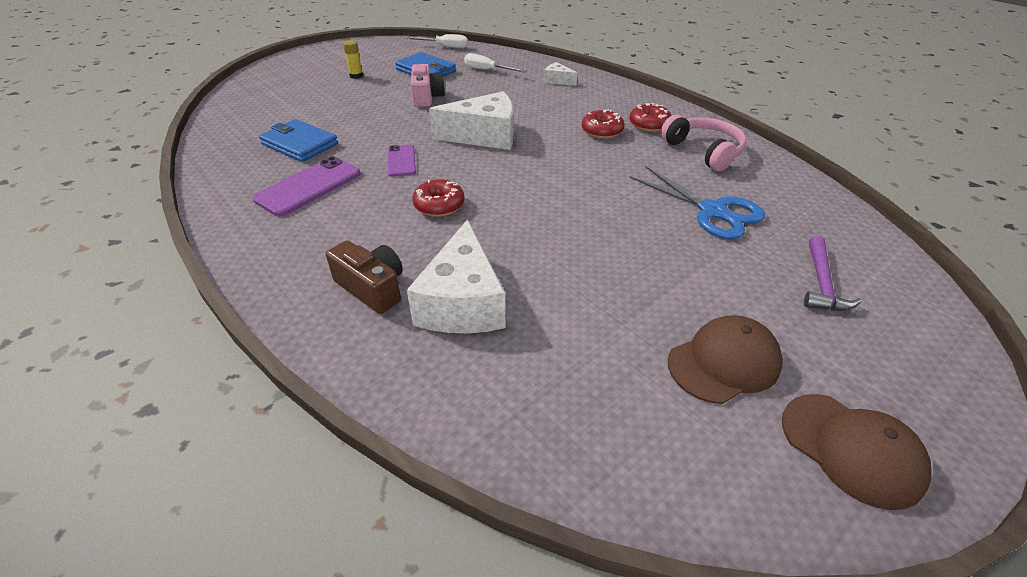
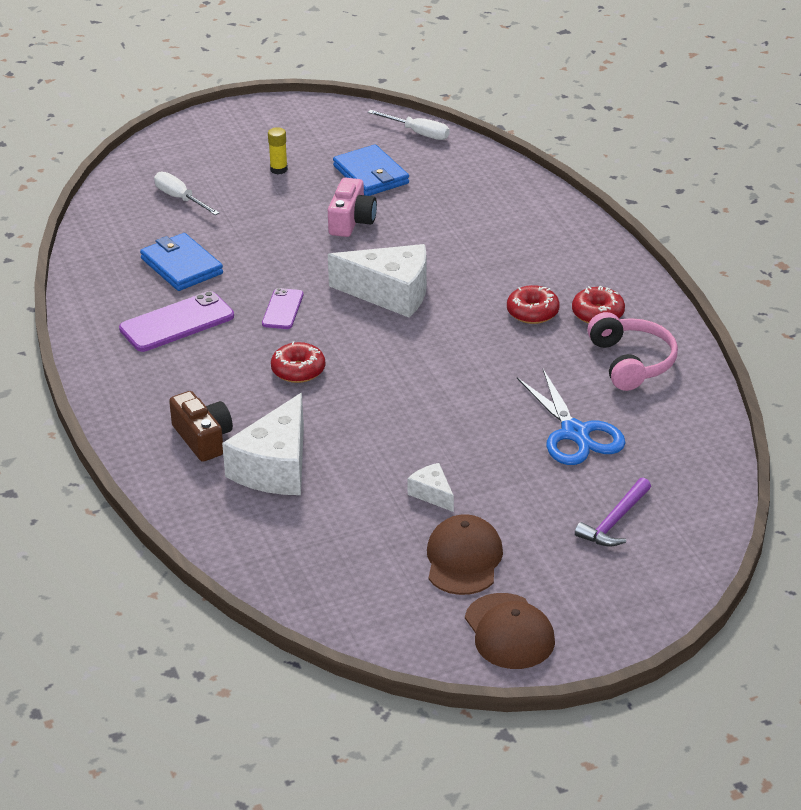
camera: 20 degrees right, 5 degrees down
white screwdriver [464,53,527,72] -> white screwdriver moved to [154,172,220,215]
white cheese [544,62,577,86] -> white cheese moved to [407,463,454,512]
brown cap [668,315,783,404] -> brown cap turned 75 degrees counterclockwise [427,514,503,595]

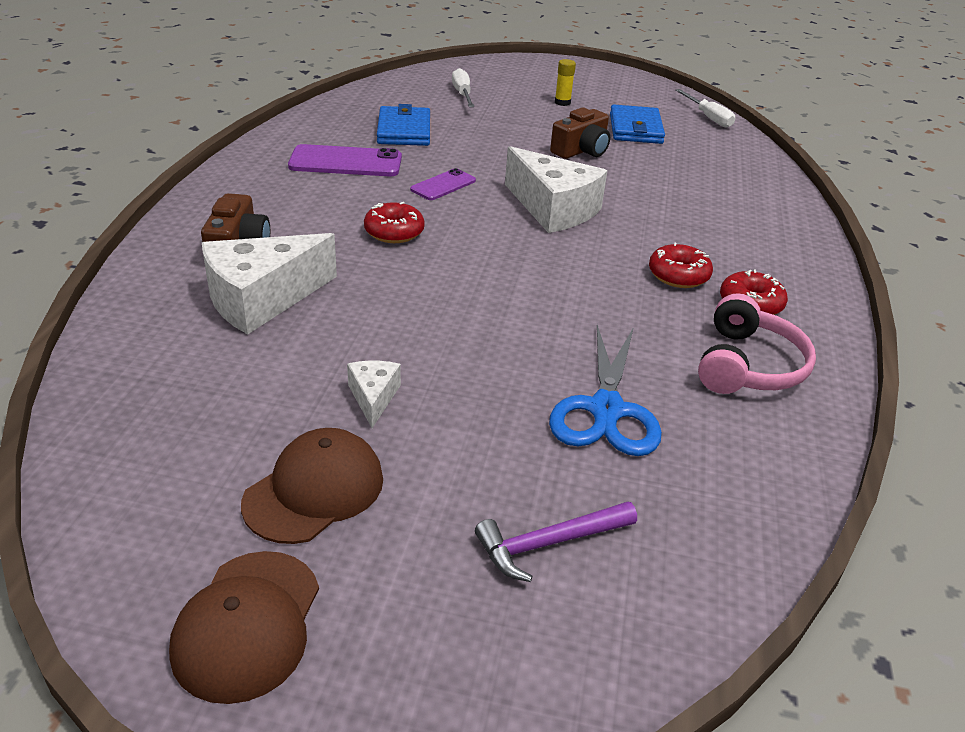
camera: 30 degrees right, 0 degrees up
pink camera [328,178,377,237] -> brown camera [550,107,610,159]

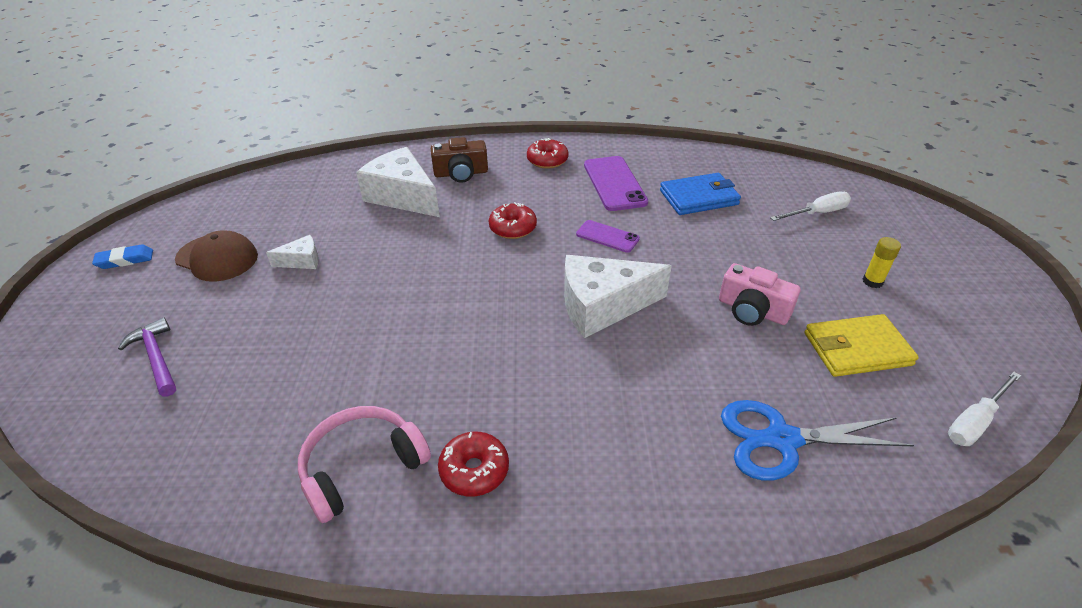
camera: 80 degrees right, 5 degrees up
brown cap [169,551,319,704] -> blue eraser [92,245,153,269]
white cheese [505,146,607,233] -> white cheese turned 45 degrees clockwise [564,255,672,338]
blue scissors [549,325,662,456] -> blue scissors moved to [721,400,914,480]
brown camera [550,107,610,159] -> pink camera [719,263,800,326]
blue wallet [610,104,665,144] -> yellow wallet [804,314,919,377]
red donut [649,243,713,288] -> red donut moved to [527,138,568,169]
pink headphones [698,293,816,394] -> pink headphones turned 135 degrees clockwise [298,406,431,523]

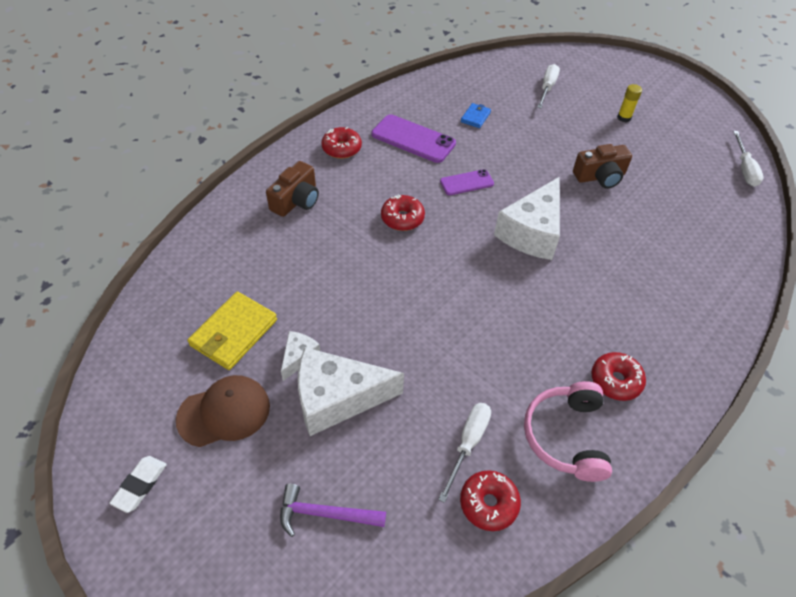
camera: 50 degrees left, 10 degrees up
blue eraser [92,245,153,269] -> white eraser [109,456,167,513]
white cheese [356,147,440,217] -> white cheese moved to [298,347,404,436]
blue wallet [660,173,741,215] -> blue wallet [461,103,491,128], size x0.53
pink camera [719,263,800,326] -> brown camera [573,144,632,189]
blue scissors [721,400,914,480] -> none
yellow wallet [804,314,919,377] -> yellow wallet moved to [188,291,277,370]
none -> white screwdriver [438,403,491,503]
none -> red donut [460,470,521,531]

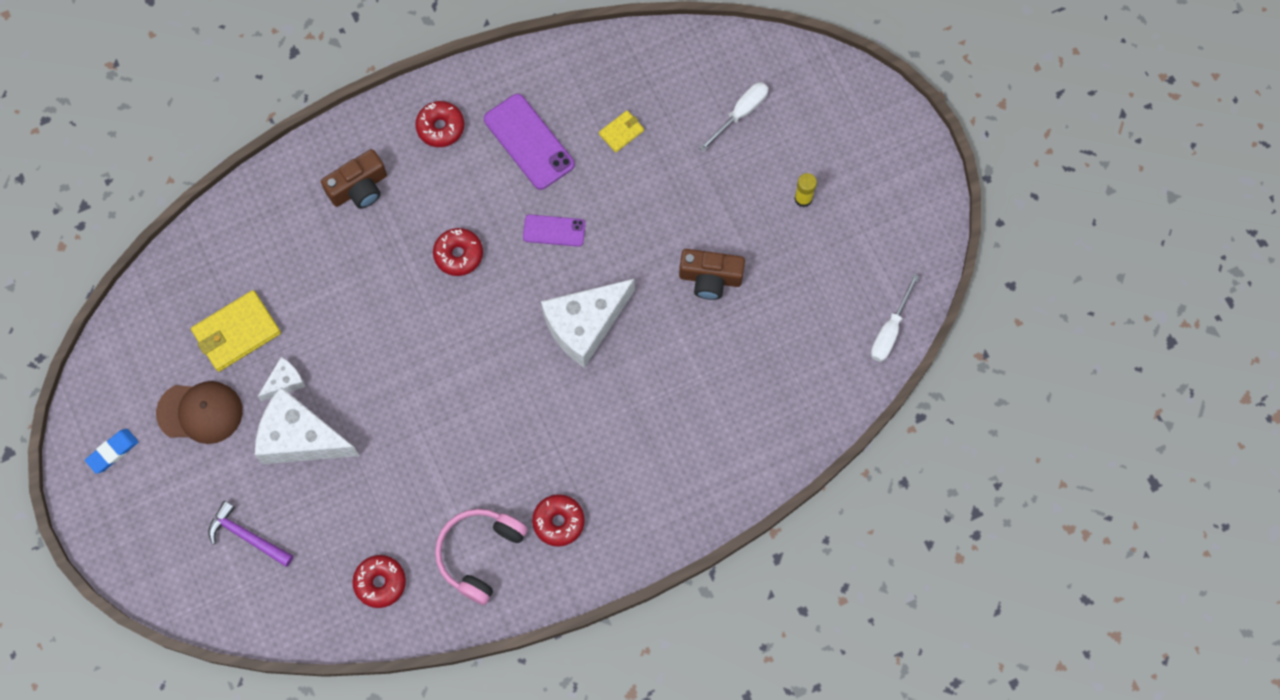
camera: 25 degrees right, 20 degrees up
white eraser [109,456,167,513] -> blue eraser [85,429,139,474]
white screwdriver [438,403,491,503] -> none
blue wallet [461,103,491,128] -> yellow wallet [599,111,644,152]

